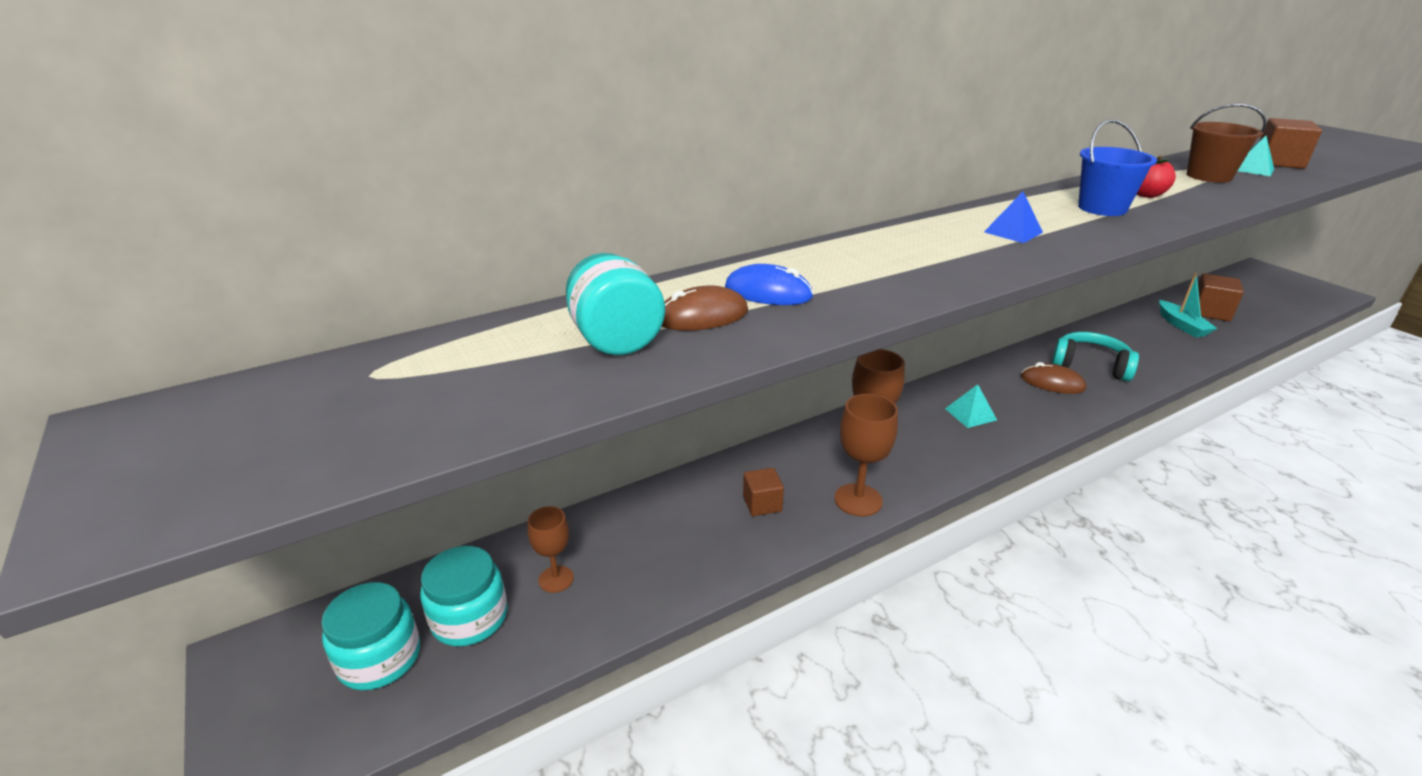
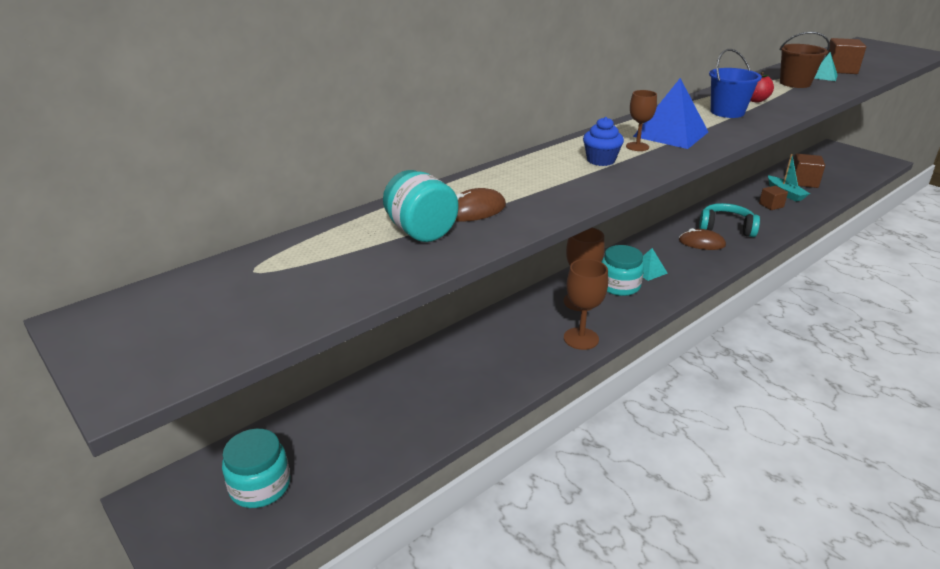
camera: 10 degrees left, 0 degrees up
turquoise jar [420,546,507,646] -> turquoise jar moved to [602,245,644,296]
brown goblet [528,506,574,593] -> brown goblet moved to [626,90,657,151]
blue mouse [725,264,813,305] -> none
brown cube [743,468,784,516] -> brown cube moved to [759,186,788,210]
blue pyramid [984,192,1043,243] -> blue pyramid [633,78,708,149], size x1.86
none -> blue cupcake [583,117,624,166]

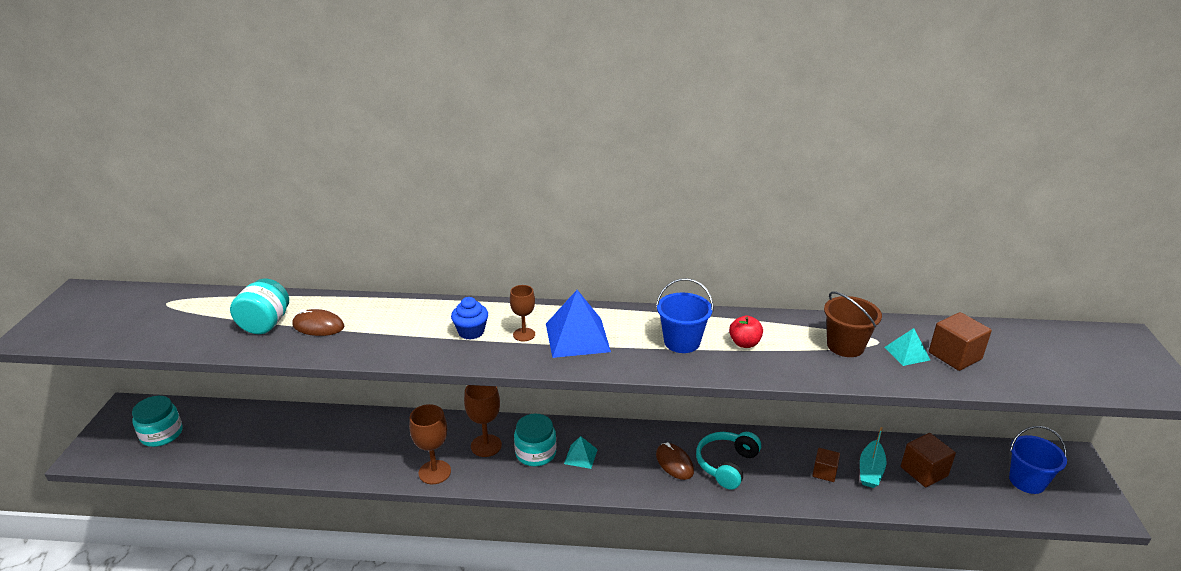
camera: 45 degrees right, 0 degrees up
turquoise headphones [699,203,760,237] -> turquoise headphones turned 120 degrees counterclockwise [696,432,761,490]
none -> blue bucket [1009,426,1067,494]

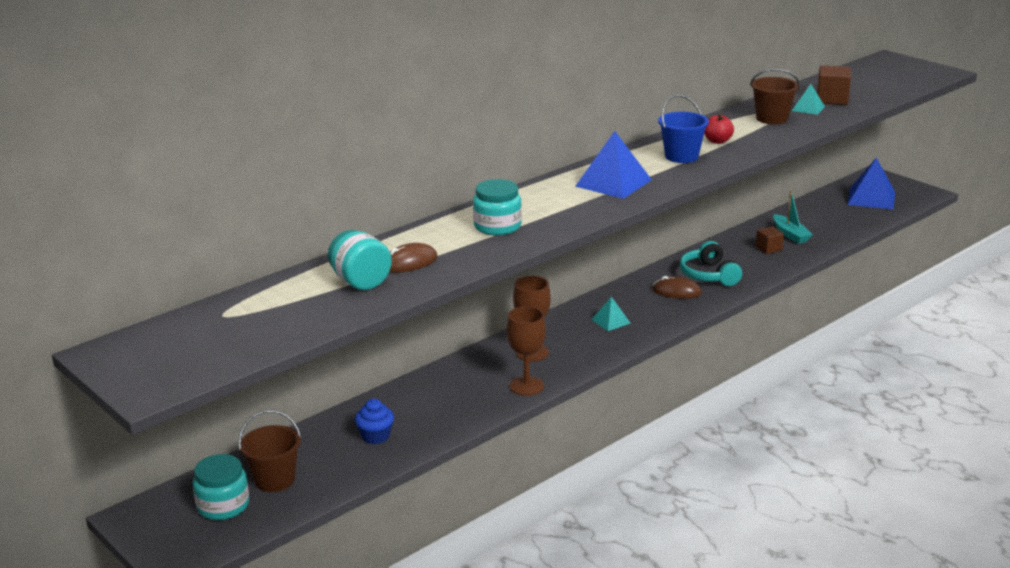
camera: 45 degrees left, 5 degrees down
blue cupcake [451,297,488,340] -> blue cupcake moved to [355,399,394,444]
brown goblet [510,285,535,341] -> none
turquoise jar [514,414,557,466] -> turquoise jar moved to [473,179,522,235]
brown cube [901,433,956,487] -> none
blue bucket [1009,426,1067,494] -> blue pyramid [847,157,895,209]
none -> brown bucket [239,410,301,492]

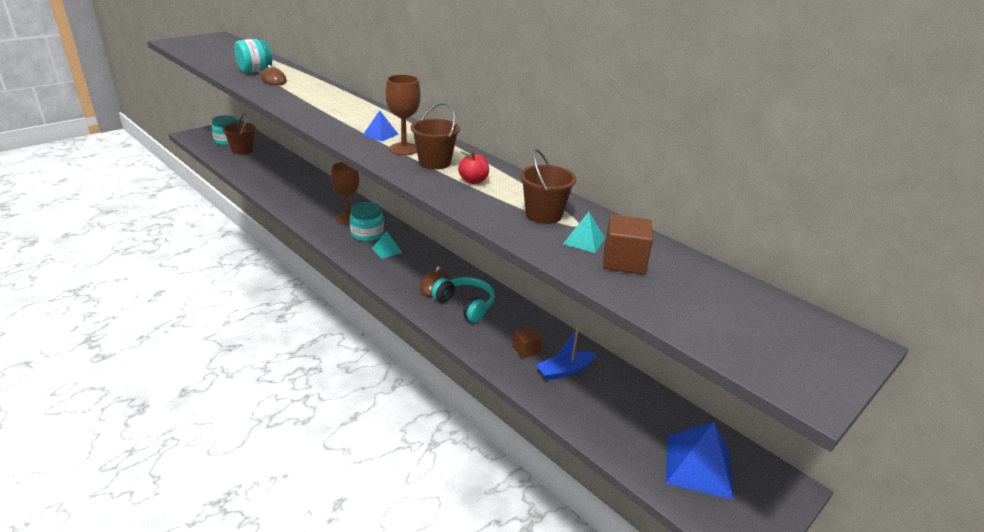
camera: 85 degrees right, 5 degrees up
blue cupcake [355,399,394,444] -> none
turquoise jar [473,179,522,235] -> turquoise jar moved to [349,202,384,241]
brown goblet [507,306,546,396] -> brown goblet moved to [385,75,421,155]
blue pyramid [575,131,652,199] -> blue pyramid [363,111,399,141], size x0.54
blue bucket [658,95,709,163] -> brown bucket [411,103,460,169]
turquoise headphones [680,241,742,286] -> turquoise headphones turned 60 degrees clockwise [431,277,495,323]
turquoise boat [773,190,813,244] -> blue boat [536,327,597,380]

